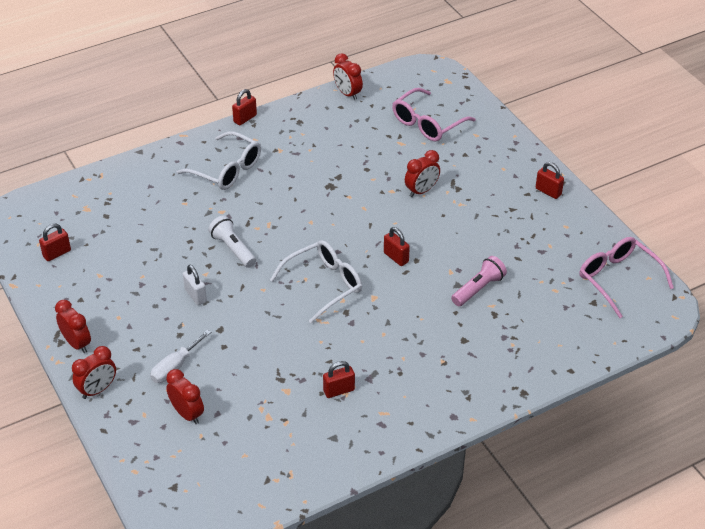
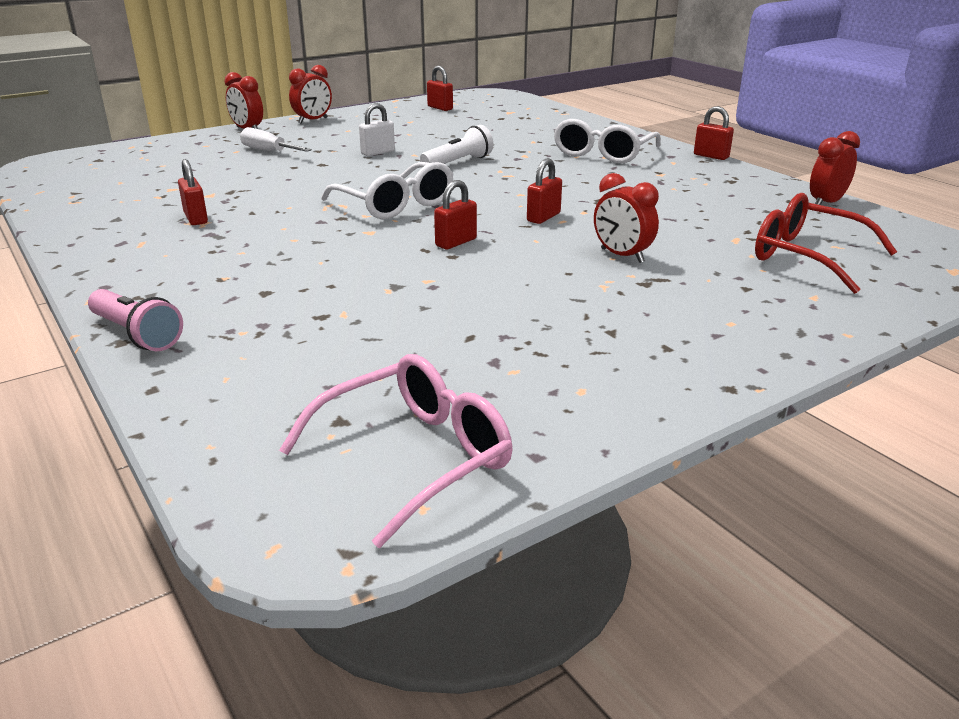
camera: 85 degrees right, 15 degrees down
red clock [166,369,204,424] -> none
pink glasses [392,88,475,142] -> red glasses [755,193,897,294]
pink flashlight [451,256,507,306] -> pink flashlight moved to [88,289,183,351]
red padlock [536,162,564,199] -> red padlock moved to [527,158,562,224]

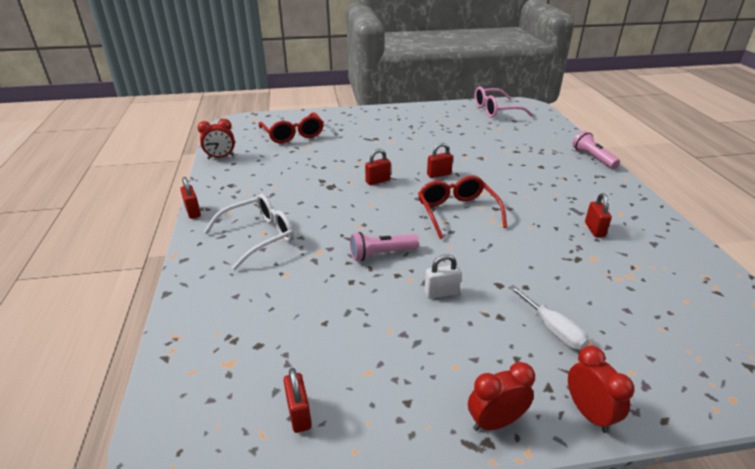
camera: 155 degrees left, 5 degrees up
white glasses [321,162,454,219] -> red glasses [418,176,507,239]
white flashlight [420,125,493,164] -> pink flashlight [350,232,419,261]
red clock [594,173,659,263] -> none

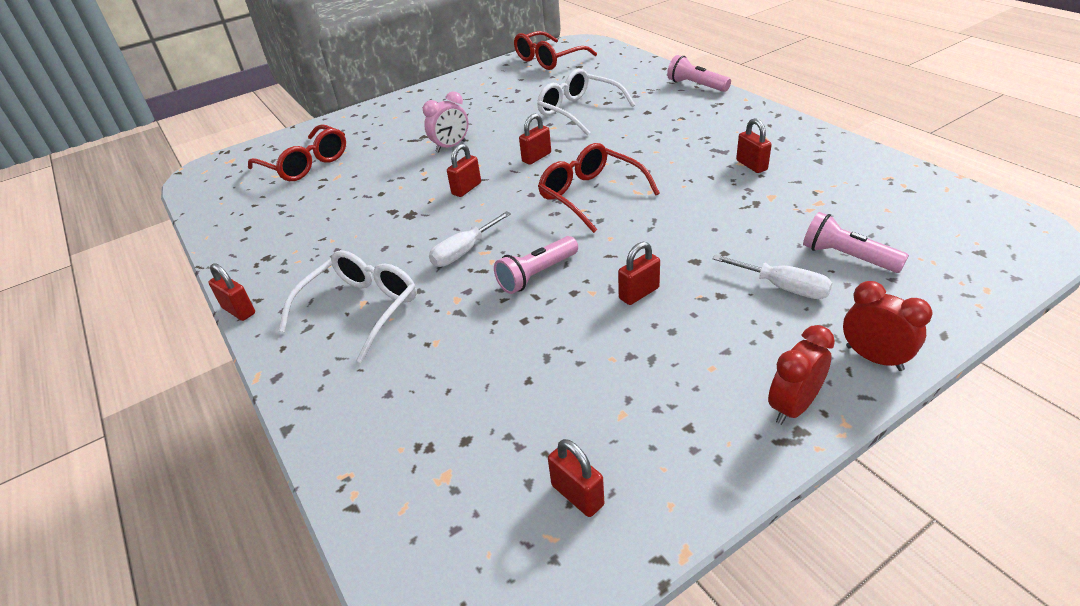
camera: 20 degrees left, 5 degrees up
red clock [197,119,235,159] -> none
white padlock [424,254,462,299] -> red padlock [618,242,660,305]
pink glasses [475,87,533,118] -> red glasses [514,31,597,70]
none -> pink clock [423,91,469,153]
none -> white screwdriver [429,211,511,267]
none -> white glasses [537,68,635,135]
none -> pink flashlight [803,212,909,273]

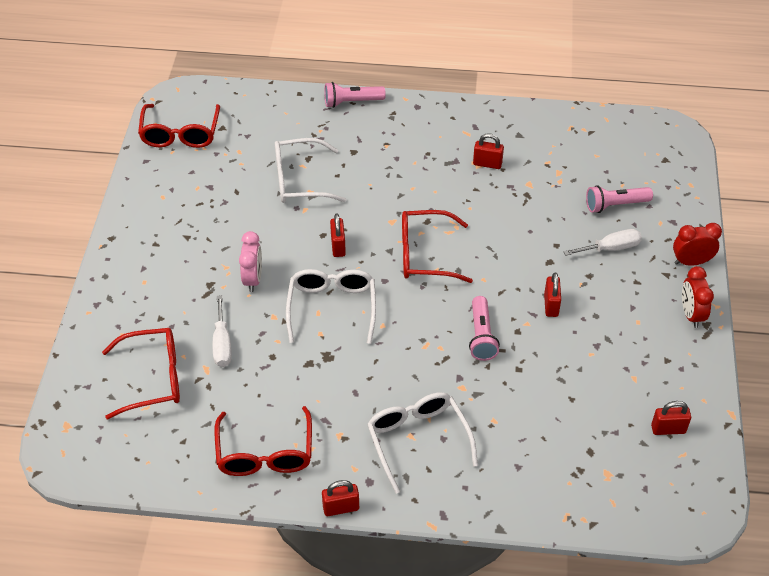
camera: 55 degrees left, 10 degrees up
white screwdriver [429,211,511,267] -> white screwdriver moved to [213,295,232,367]
red padlock [447,144,481,197] -> white glasses [286,269,376,344]
none -> red glasses [214,406,312,476]

